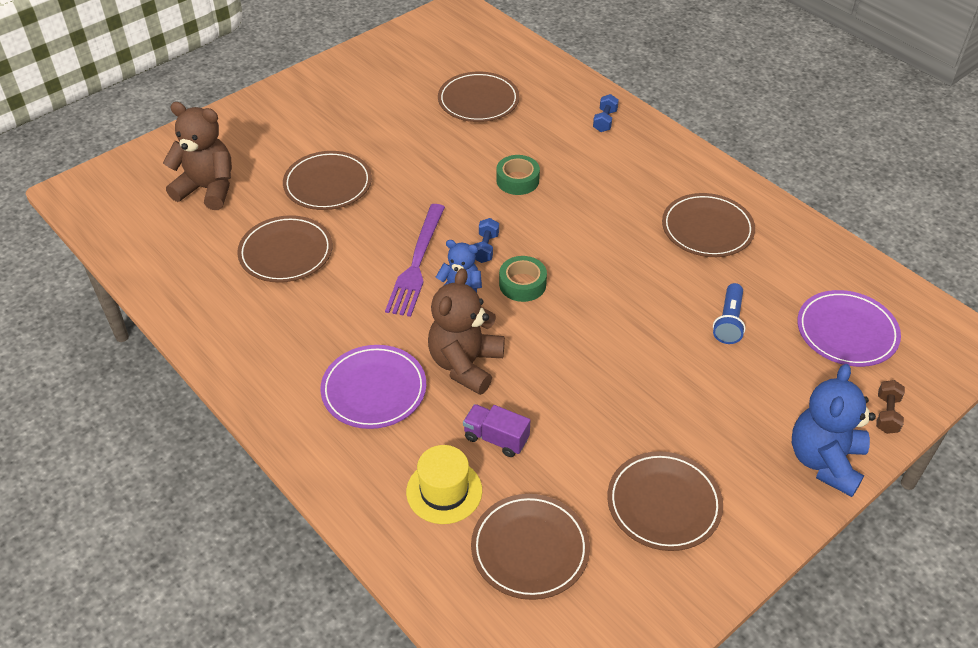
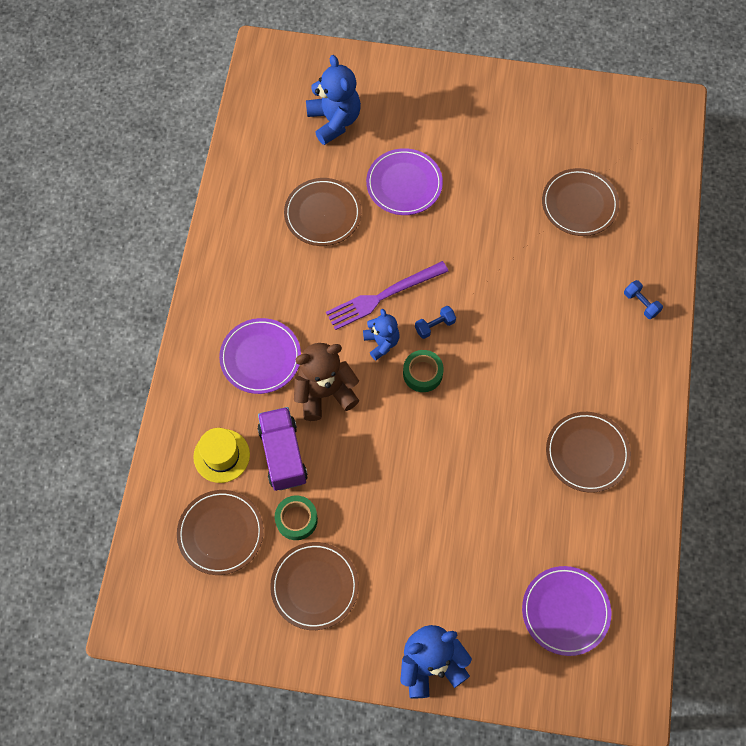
camera: 50 degrees right, 20 degrees up
brown teddy bear [163,102,232,210] -> blue teddy bear [306,55,361,145]
brown plate [283,151,372,210] -> purple plate [366,148,443,215]
purple truck [463,404,530,457] -> purple truck [258,407,308,491], size x1.59
green tape [496,155,540,195] -> green tape moved to [275,496,318,540]
blue dumbbell [593,94,619,132] -> blue dumbbell turned 75 degrees clockwise [624,280,663,319]
blue flashlight [713,283,745,344] -> none
brown dumbbell [876,380,905,434] -> none

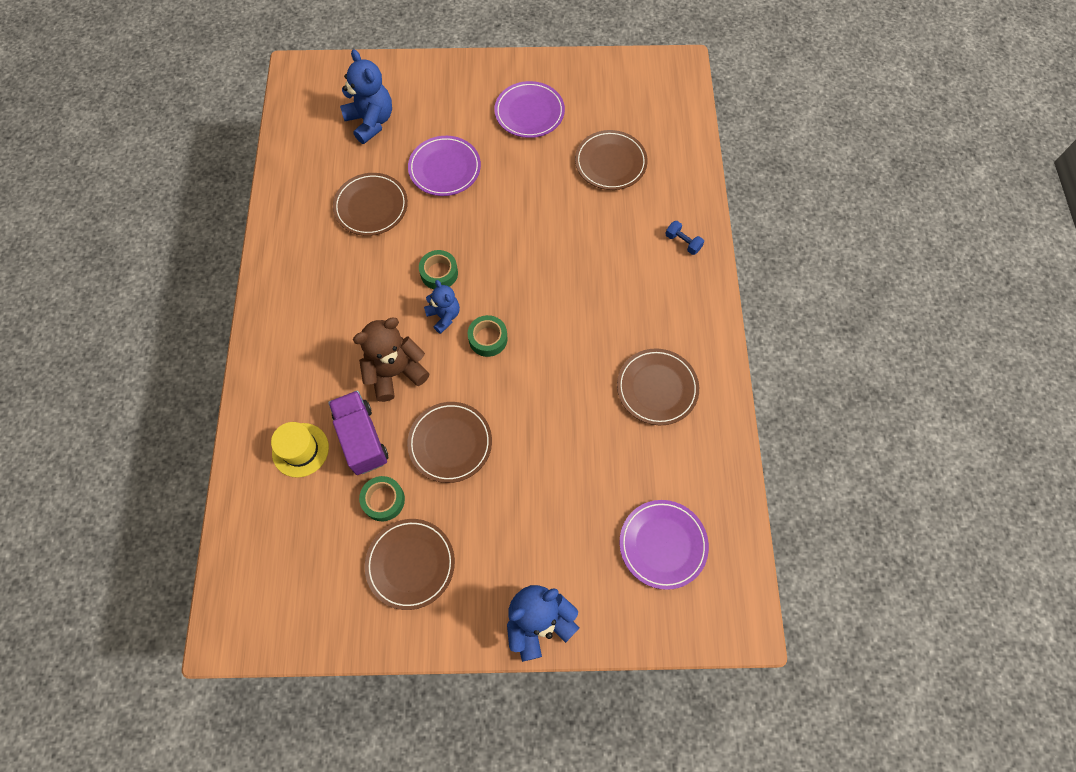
camera: 10 degrees left, 0 degrees up
brown plate [177,490,264,575] -> brown plate moved to [407,402,492,483]
purple plate [219,318,301,394] -> purple plate moved to [494,81,565,138]
purple fork [326,261,449,330] -> green tape [419,250,458,289]
blue dumbbell [415,306,456,339] -> none

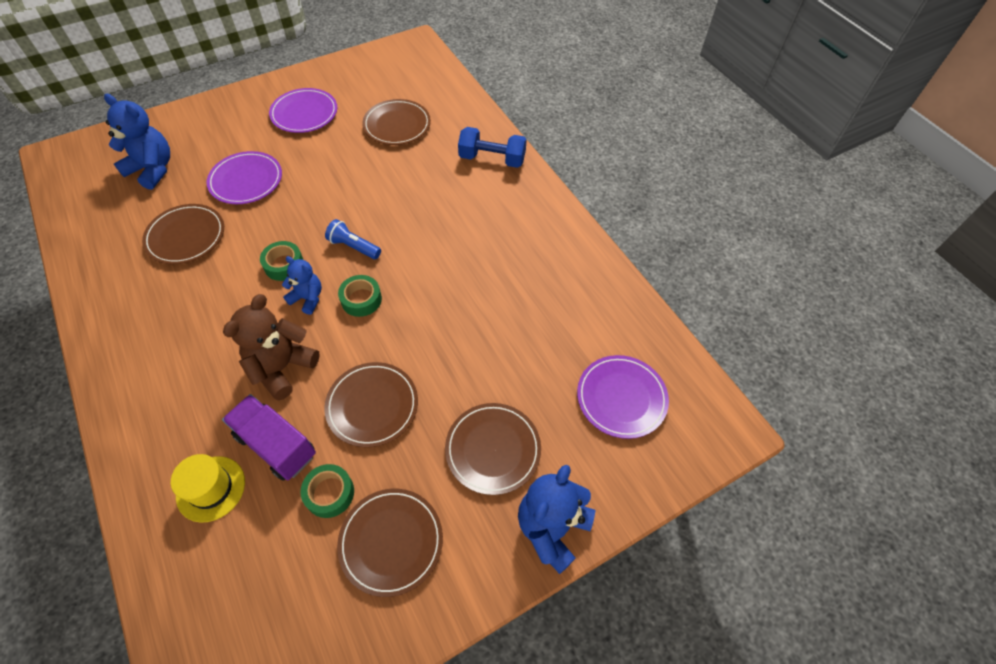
camera: 30 degrees left, 10 degrees down
brown plate [617,349,699,425] -> brown plate moved to [445,403,541,495]
blue dumbbell [665,221,704,255] -> blue dumbbell [458,127,527,168], size x1.86
none -> blue flashlight [325,219,381,259]

